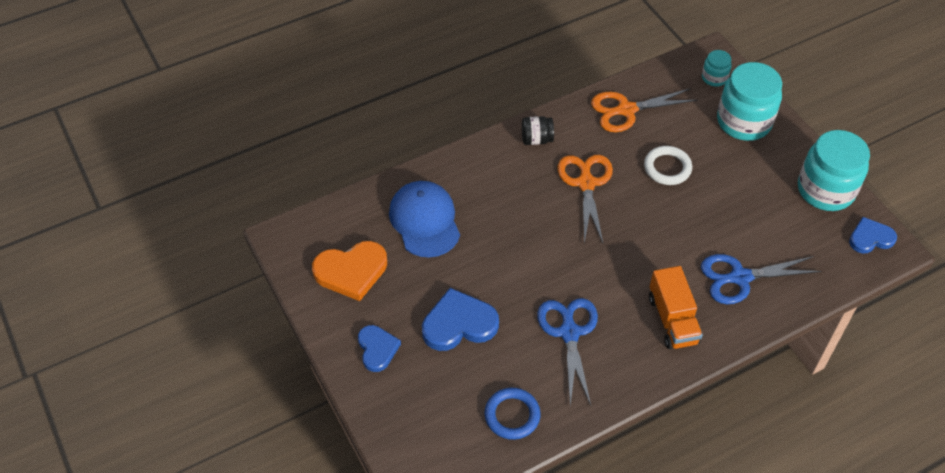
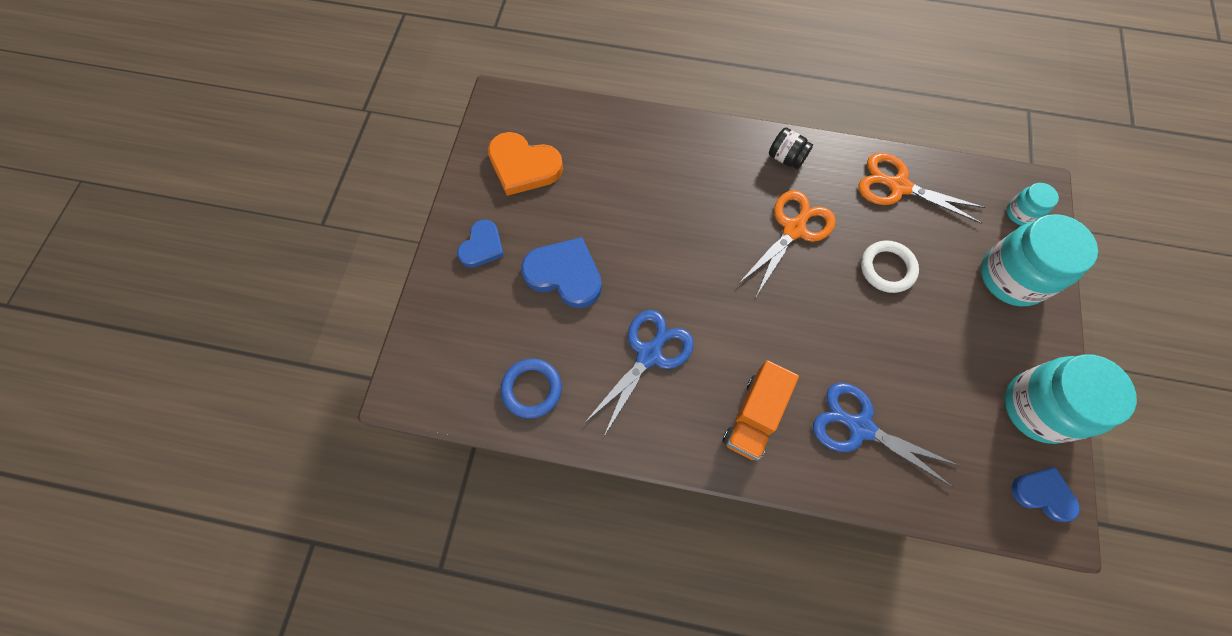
camera: 40 degrees right, 15 degrees up
blue cap [389,181,460,257] -> none

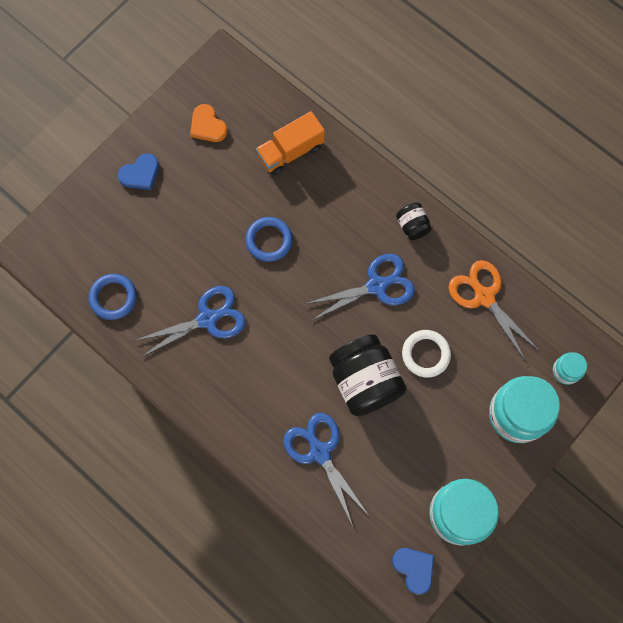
camera: 30 degrees right, 5 degrees up
orange heart [488,132,563,196] -> orange heart [190,104,227,142], size x0.64
blue heart [521,237,602,308] -> none
orange truck [723,360,799,461] -> orange truck moved to [256,111,325,176]
orange scissors [738,190,836,296] -> blue scissors [305,254,415,321]
none -> blue ring [245,217,293,262]
none -> black jar [329,334,406,416]

